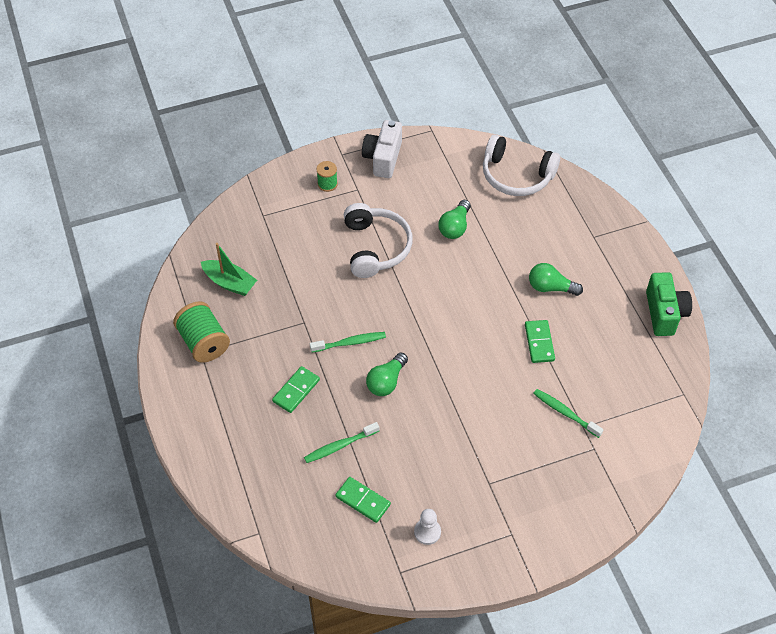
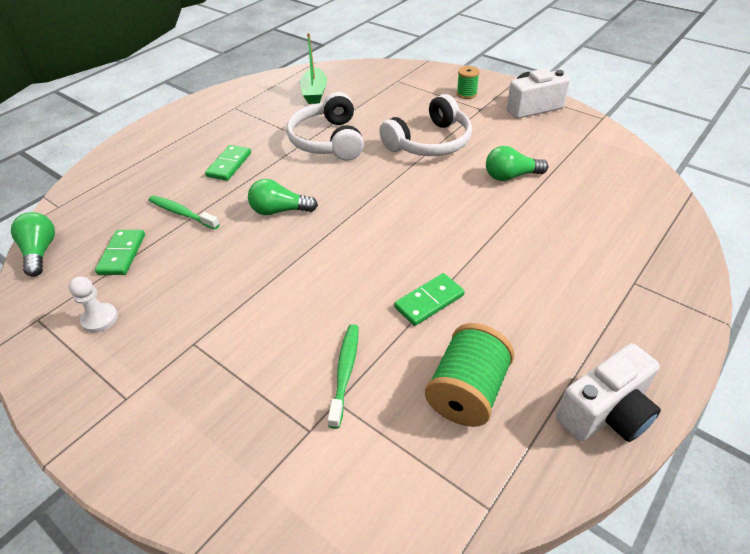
camera: 60 degrees right, 10 degrees down
green spool [173,301,230,363] -> green spool moved to [425,323,514,427]
green domino [272,366,320,413] -> green domino turned 75 degrees counterclockwise [205,145,251,181]
green toothbrush [310,332,386,352] -> none
white headphones [483,135,560,196] -> white headphones moved to [287,92,364,160]
green light bulb [529,263,583,296] -> green light bulb moved to [11,212,55,277]
green camera [646,272,692,336] -> white camera [556,343,661,442]

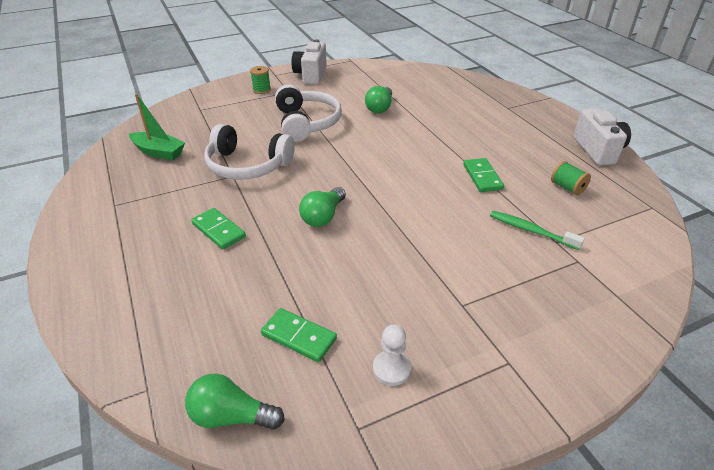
camera: 65 degrees left, 5 degrees down
green toothbrush [149,195,220,230] -> none
green spool [425,323,514,427] -> green spool [551,161,591,195], size x0.56

